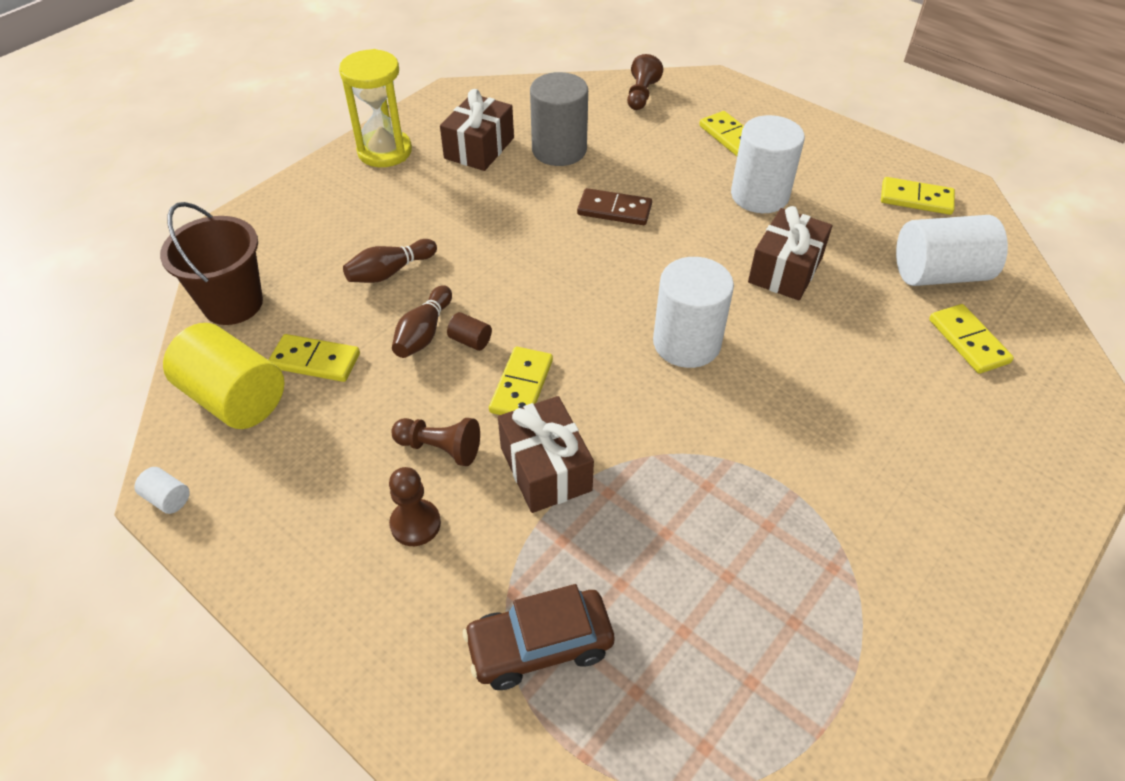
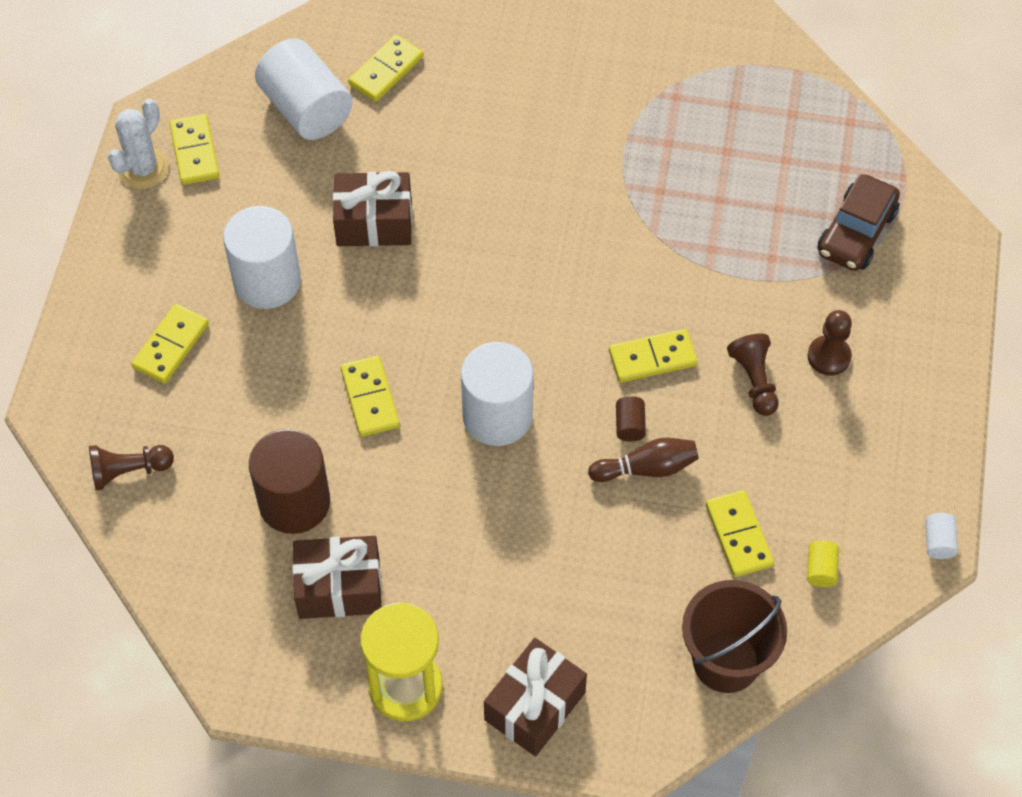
camera: 120 degrees left, 10 degrees up
yellow cylinder [163,323,284,429] -> yellow cylinder [807,540,839,587], size x0.41
brown bowling pin [343,239,437,283] -> none
brown car [463,584,614,690] -> brown car turned 75 degrees clockwise [817,174,900,271]
brown gift [498,396,594,513] -> brown gift moved to [484,638,587,756]
grey cylinder [530,72,588,166] -> brown cylinder [249,429,330,534]
brown domino [577,188,652,225] -> yellow domino [341,356,400,437]
white cylinder [653,257,734,368] -> white cylinder moved to [461,342,534,446]
none -> white cactus [108,98,169,189]

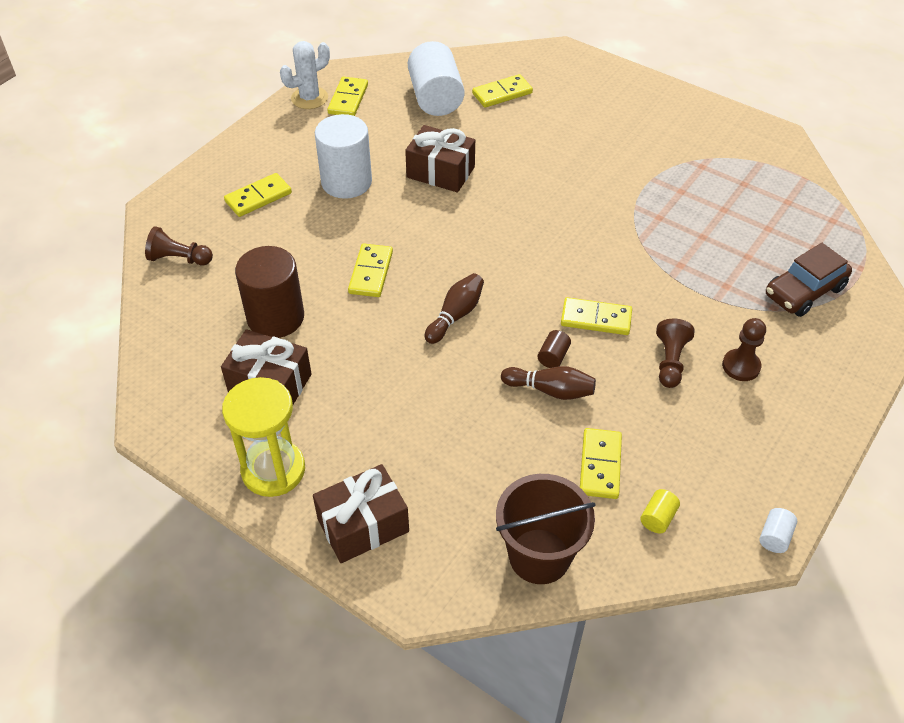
camera: 25 degrees right, 10 degrees down
white cylinder [461,342,534,446] -> brown bowling pin [425,273,484,344]

